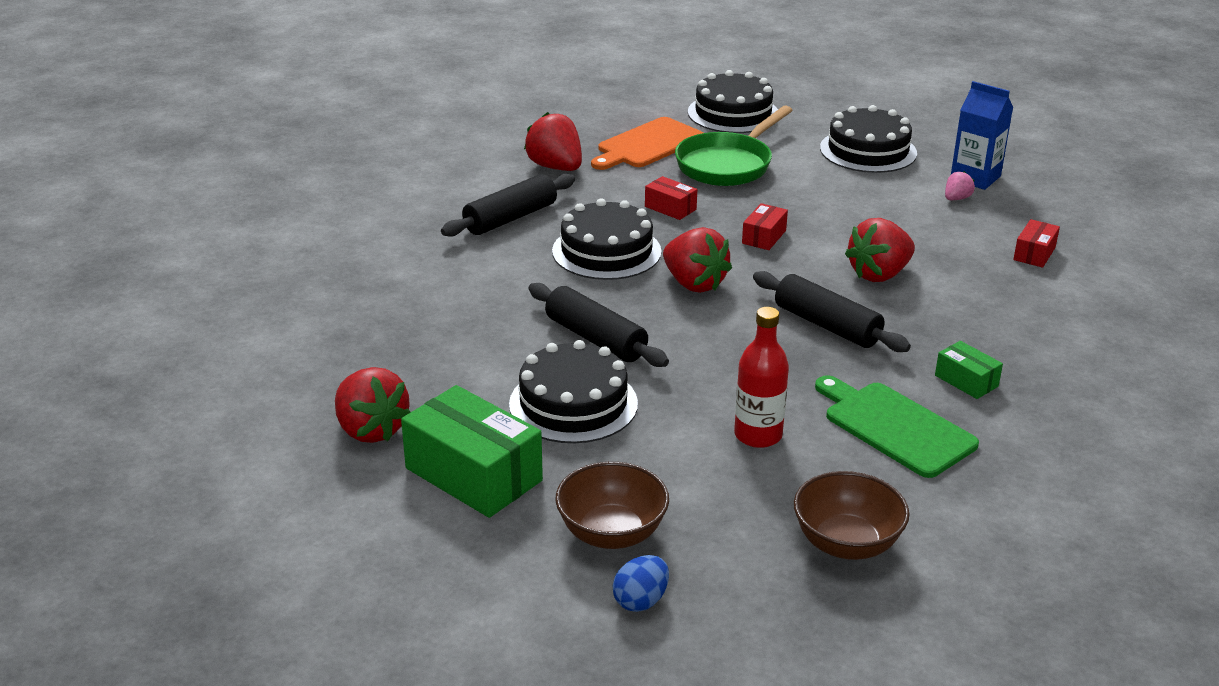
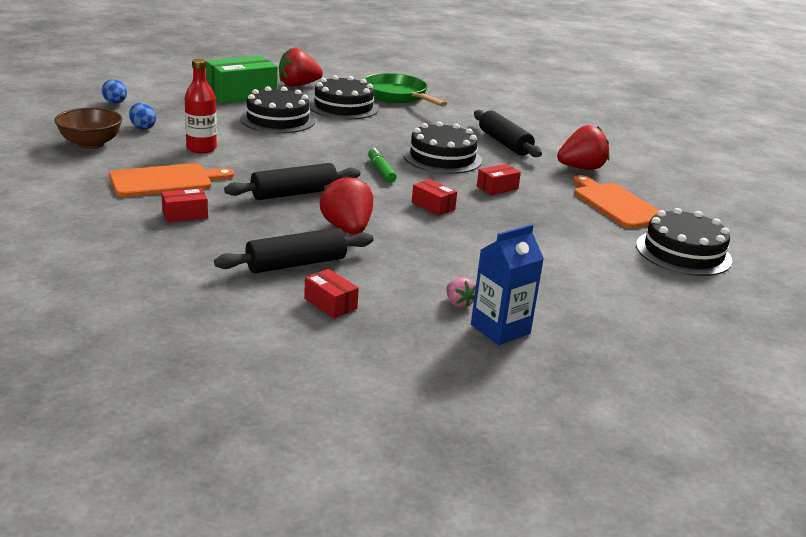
camera: 105 degrees right, 5 degrees down
black rolling pin [528,283,669,367] -> black rolling pin moved to [214,228,374,273]
brown bowl [555,462,669,549] -> none
red strawberry [663,227,732,293] -> green marker [368,148,397,183]
green pan [675,106,793,186] -> green pan moved to [363,73,447,107]
green cutting board [815,375,979,478] -> orange cutting board [109,163,234,197]
black cake [820,105,917,173] -> black cake moved to [309,75,379,119]
green box [935,341,1003,399] -> red box [161,188,208,222]
none -> blue egg [129,103,156,130]

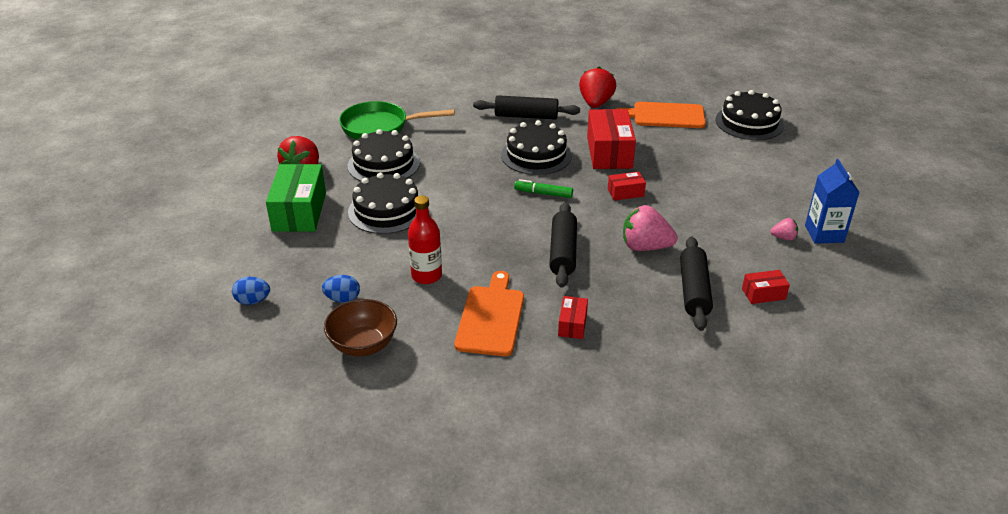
camera: 55 degrees left, 10 degrees up
red strawberry [320,175,373,235] -> pink strawberry [623,205,678,251]
red box [477,164,521,195] -> red box [587,109,636,169], size x2.03

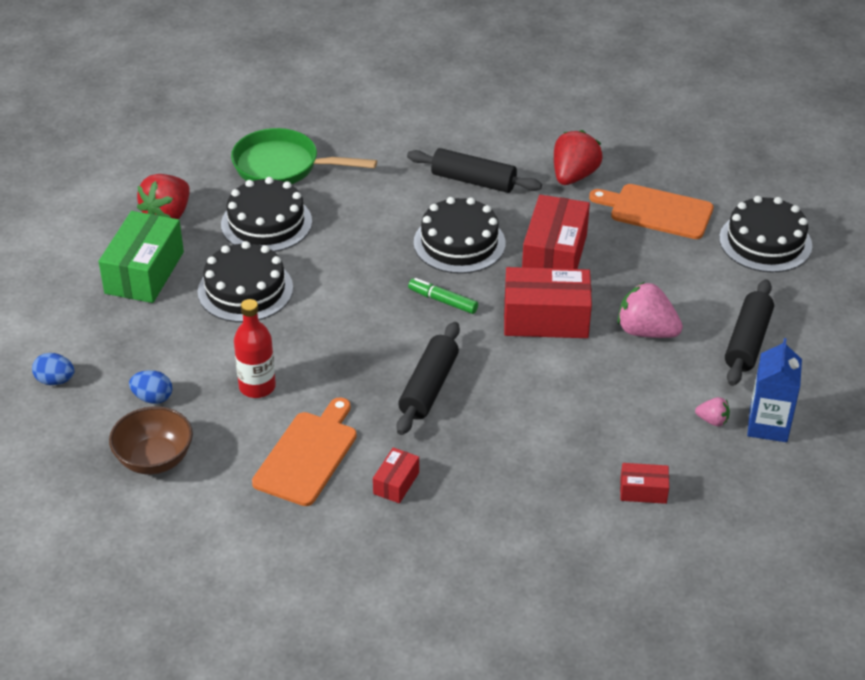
camera: 15 degrees right, 5 degrees up
red box [608,171,646,201] -> red box [504,267,592,338], size x2.03
pink strawberry [623,205,678,251] -> pink strawberry moved to [618,282,683,338]
black rolling pin [680,236,713,331] -> black rolling pin moved to [725,279,774,386]

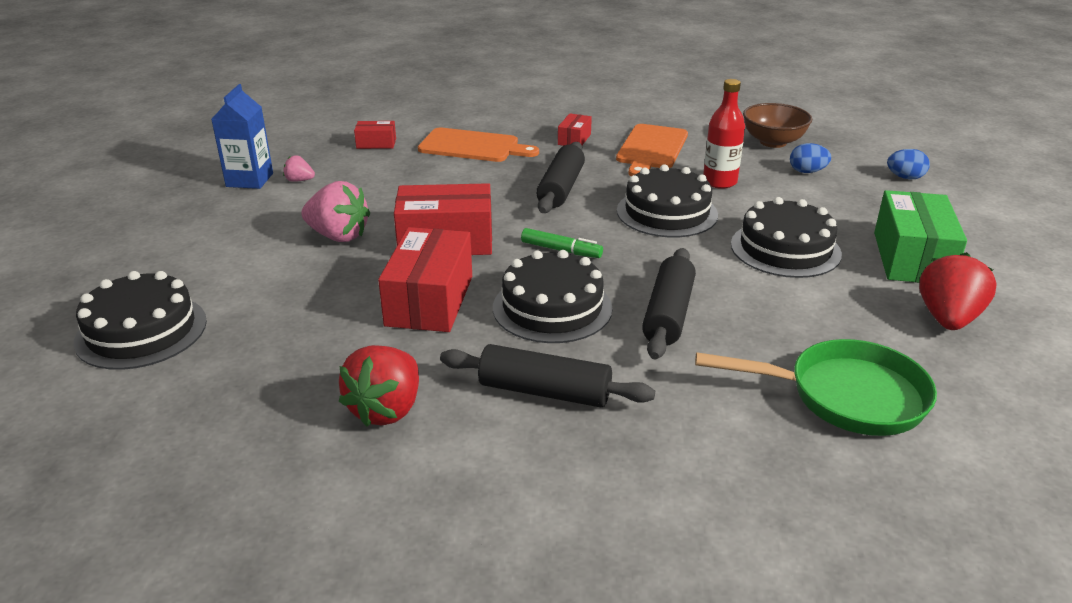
camera: 175 degrees right, 10 degrees down
black cake [221,177,312,252] -> black cake moved to [617,164,718,237]
orange cutting board [589,184,714,239] -> orange cutting board moved to [418,127,539,162]
black rolling pin [725,279,774,386] -> black rolling pin moved to [642,248,696,359]

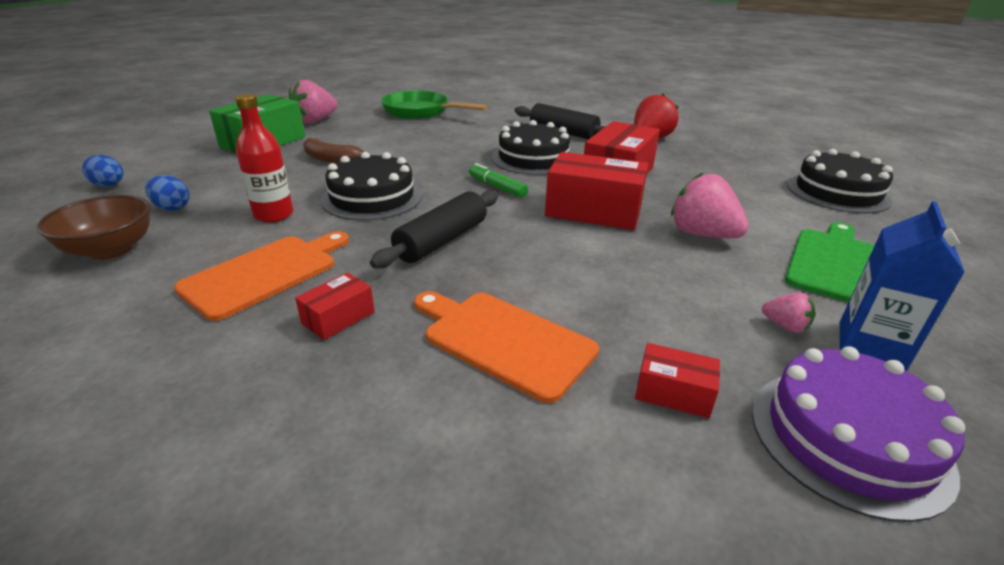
camera: 160 degrees left, 0 degrees up
black rolling pin [642,248,696,359] -> none
black cake [731,197,842,278] -> brown banana [303,138,365,163]
red strawberry [919,252,997,330] -> pink strawberry [288,80,338,124]
none -> purple cake [752,346,965,522]
none -> green cutting board [785,222,875,303]

